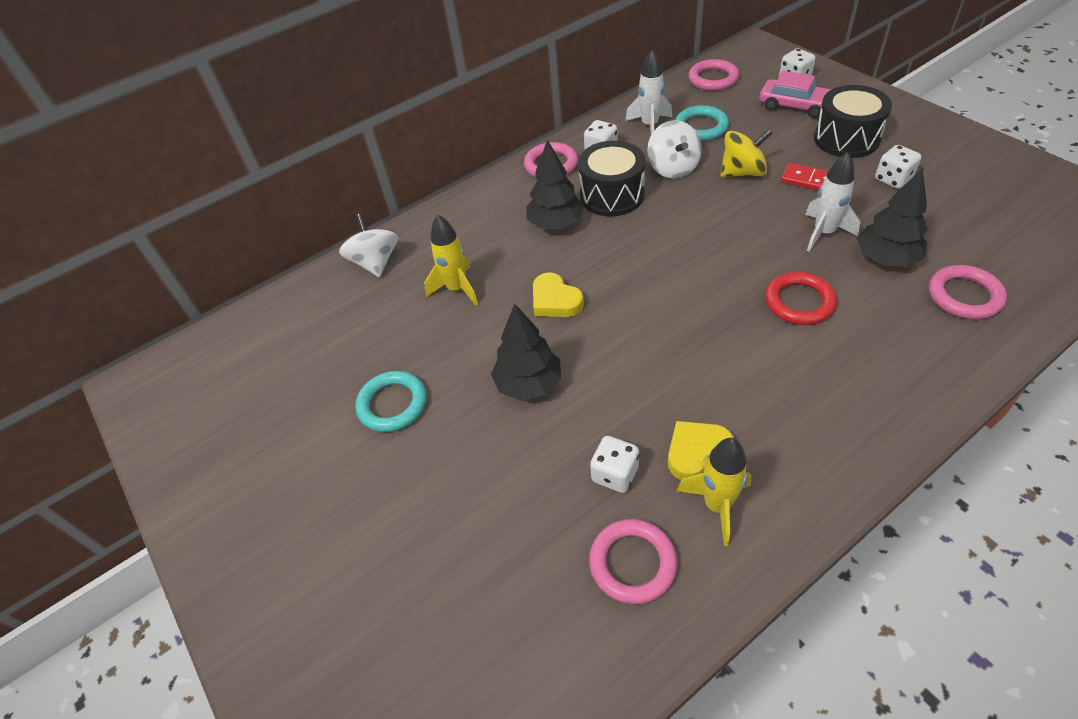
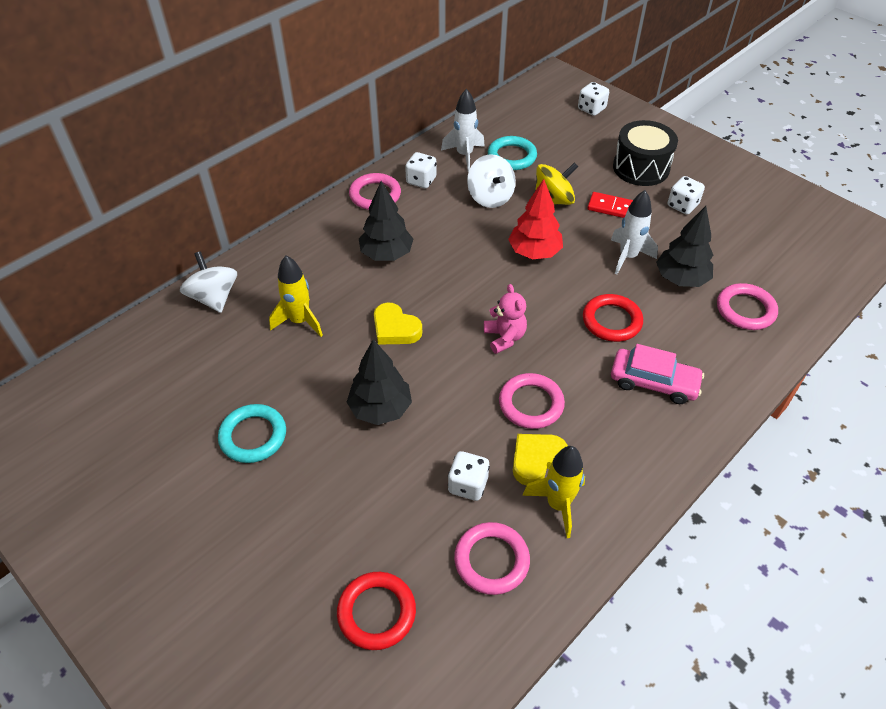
camera: 15 degrees left, 0 degrees up
black drum [578,141,645,216] -> none
pink ring [689,59,739,91] -> pink ring moved to [499,373,565,429]
pink car [759,71,832,118] -> pink car moved to [611,344,704,404]
none -> red ring [337,572,416,650]
none -> pink teddy bear [484,284,527,354]
none -> red tree [508,179,563,259]

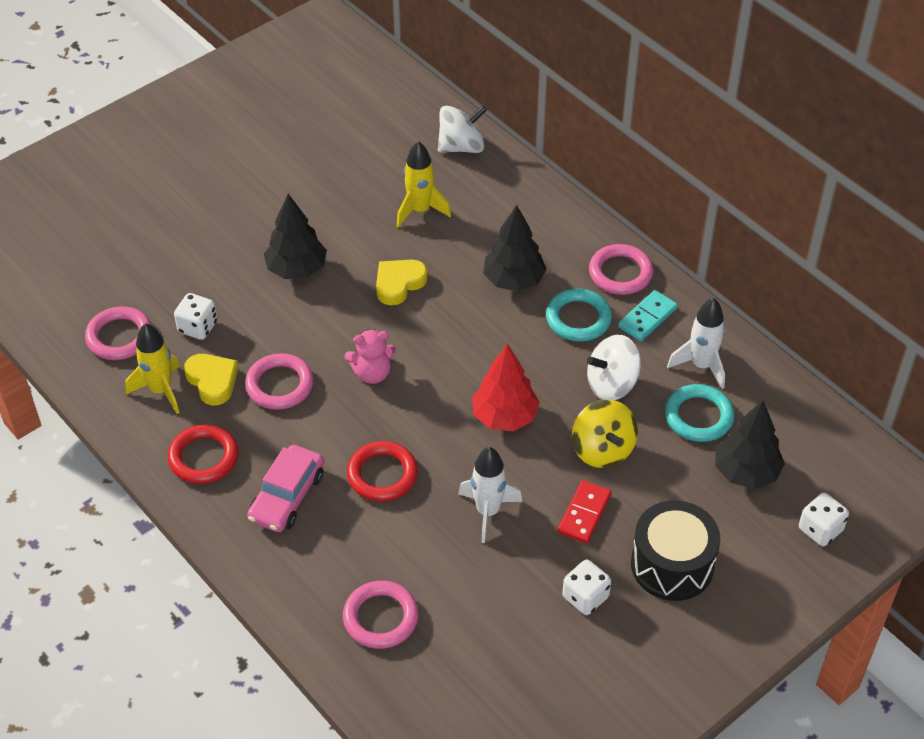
camera: 95 degrees right, 0 degrees up
turquoise ring [218,404,286,463] -> turquoise ring moved to [546,289,612,341]
red ring [337,572,416,650] -> red ring moved to [168,424,239,484]
white dice [405,152,437,188] -> turquoise domino [618,290,678,341]
black tree [656,206,713,287] -> black tree moved to [715,400,785,489]

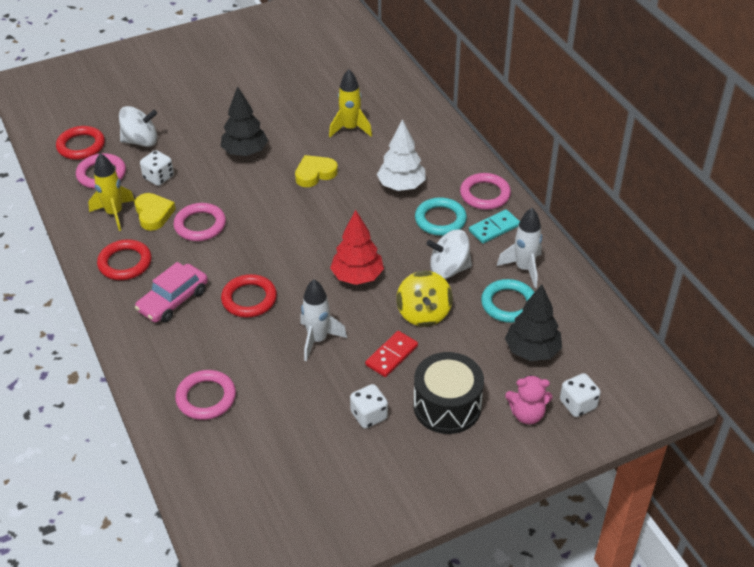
camera: 15 degrees right, 5 degrees down
pink teddy bear [344,329,396,384] -> pink teddy bear moved to [505,375,553,424]
white spinning top [438,105,487,153] -> white spinning top moved to [119,106,157,147]
black tree [483,205,547,291] -> white tree [377,119,426,191]
none -> red ring [56,126,105,160]

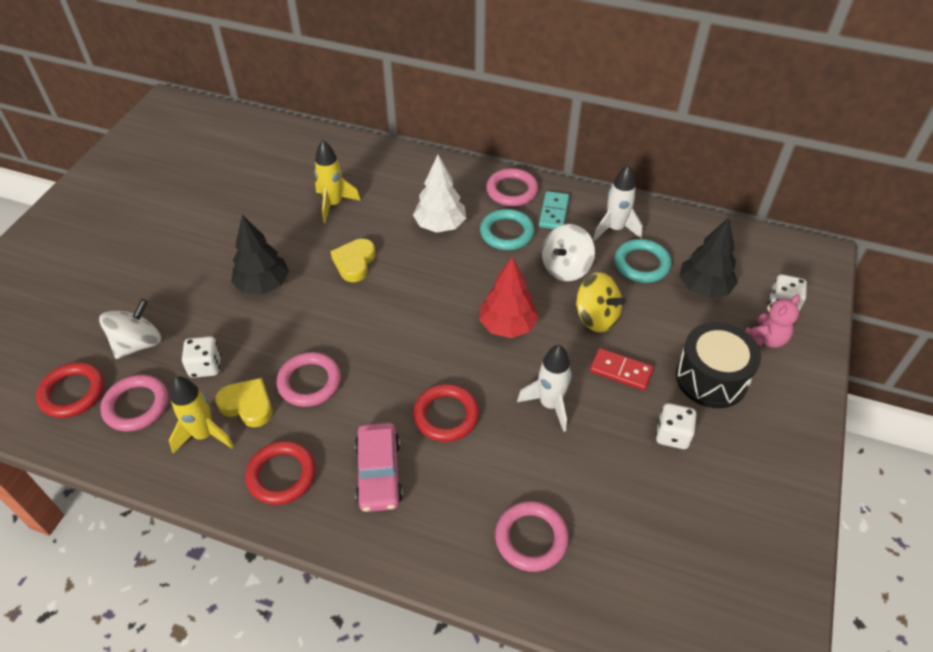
camera: 45 degrees left, 5 degrees up
red domino [365,331,418,377] -> red domino turned 60 degrees counterclockwise [590,348,654,391]

